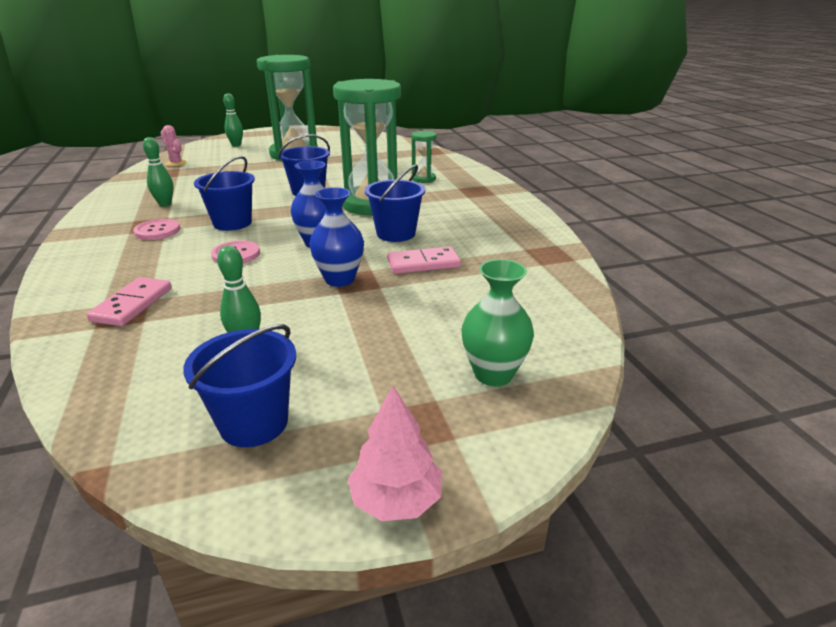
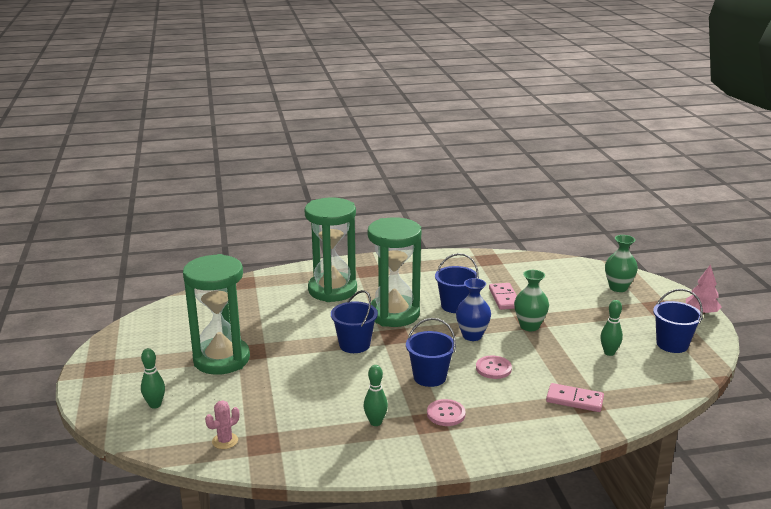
camera: 85 degrees left, 5 degrees down
blue vase [309,187,364,287] -> green vase [514,270,549,331]
green hourglass [412,131,437,183] -> green hourglass [305,198,357,302], size x2.25

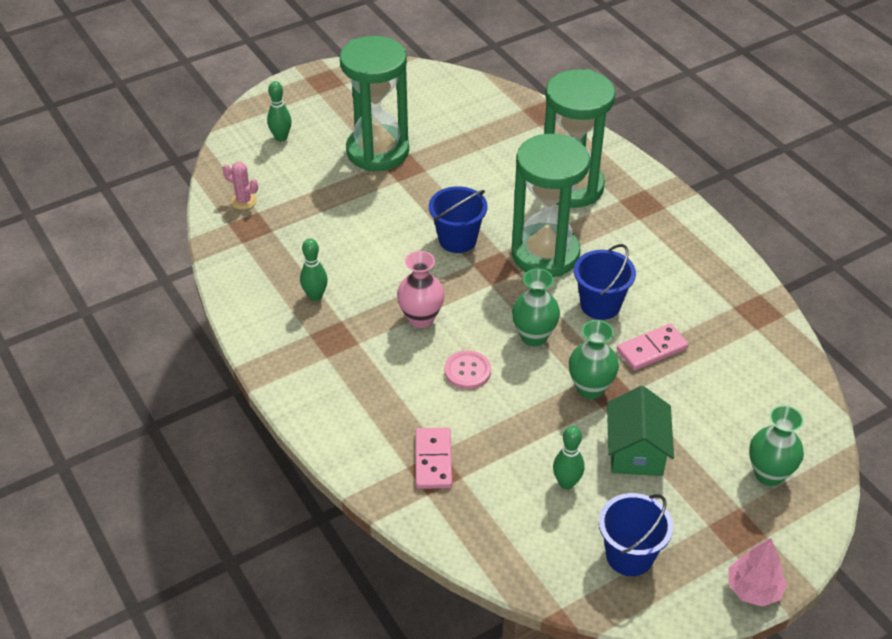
camera: 70 degrees right, 20 degrees up
blue bucket [406,318,456,387] -> pink vase [397,251,444,328]
pink button [427,399,466,426] -> none
blue vase [456,278,491,341] -> green vase [512,269,560,346]
none -> green house [607,386,674,476]

